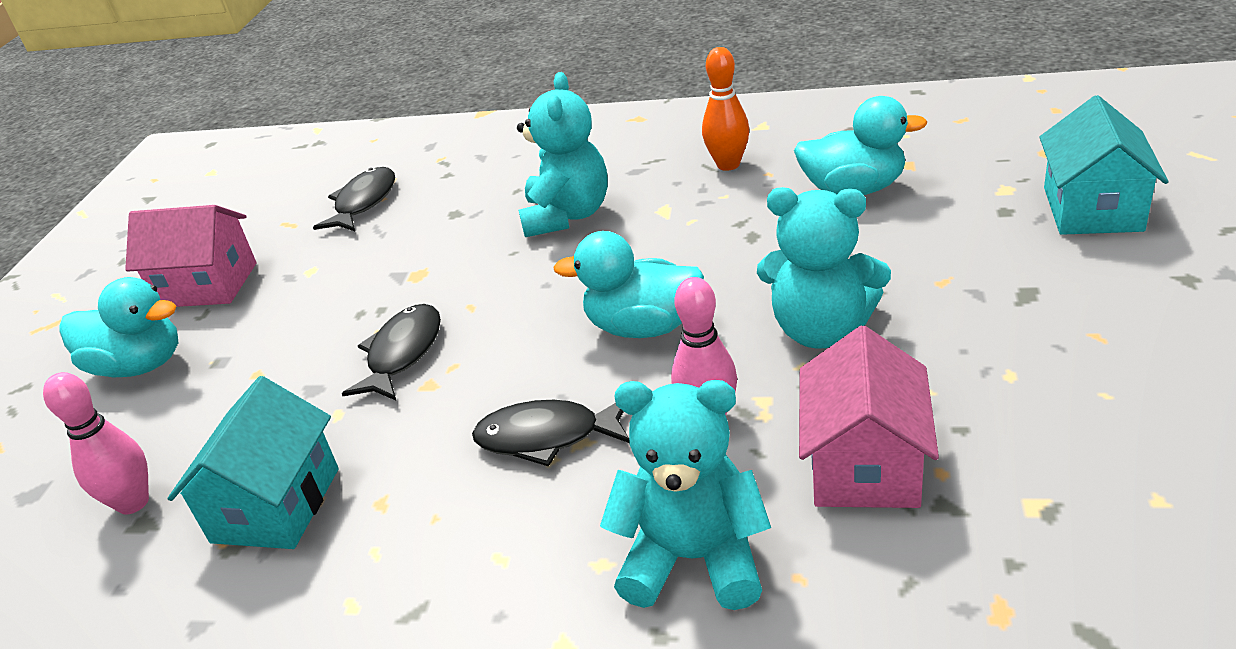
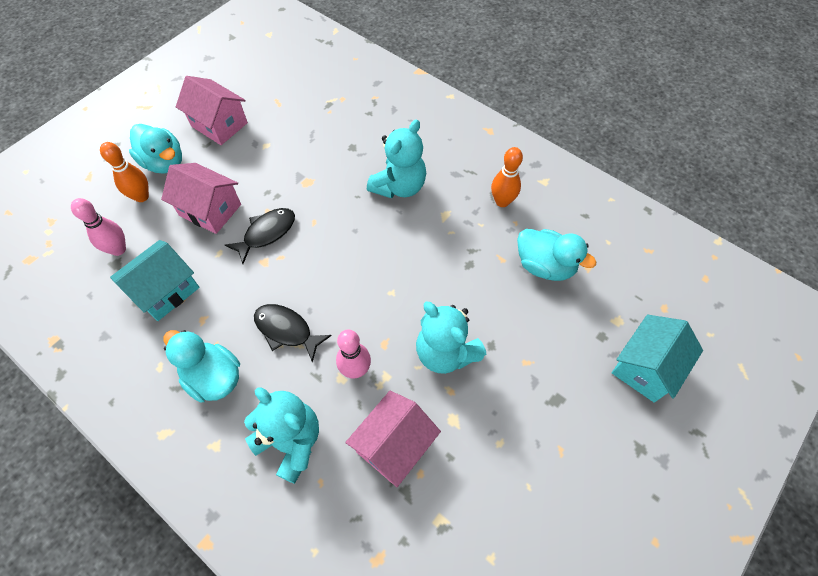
camera: 25 degrees right, 25 degrees up
black fish [313,167,395,231] -> none
turquoise duck [553,231,704,338] -> turquoise duck moved to [163,330,240,402]
none -> orange bowling pin [100,142,149,202]
none -> pink house [161,163,241,234]

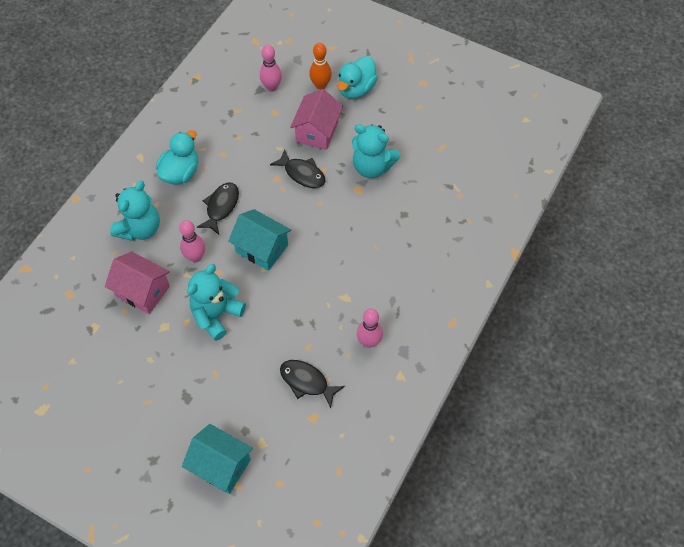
camera: 80 degrees right, 0 degrees up
turquoise house [110,240,200,321] -> turquoise house moved to [228,209,291,271]
pink house [176,76,248,145] -> none
turquoise teddy bear [367,119,426,198] -> turquoise teddy bear moved to [352,124,400,178]
orange bowling pin [491,147,523,207] -> pink bowling pin [357,309,383,348]
turquoise duck [517,229,596,281] -> black fish [280,360,345,408]

